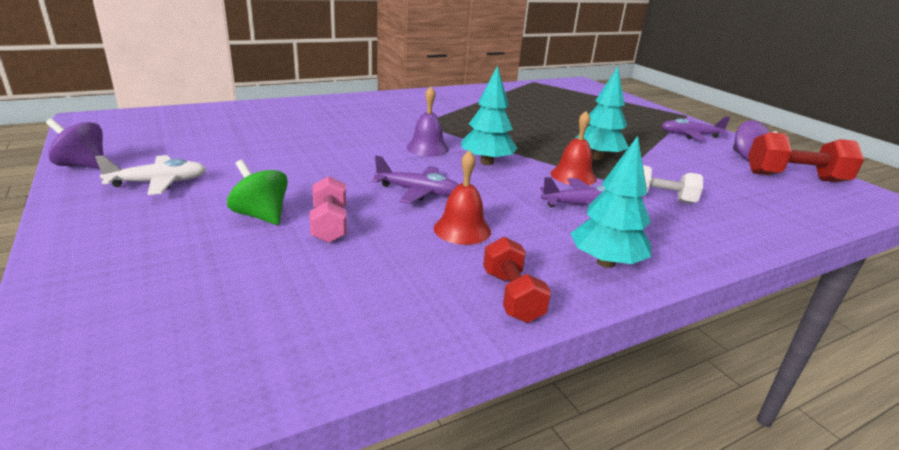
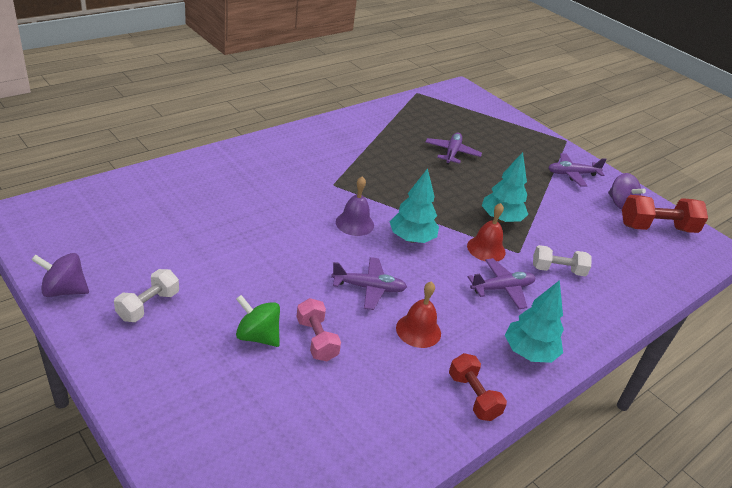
camera: 15 degrees left, 10 degrees up
white plane [95,155,206,195] -> white dumbbell [114,269,179,322]
none -> purple plane [425,133,482,165]

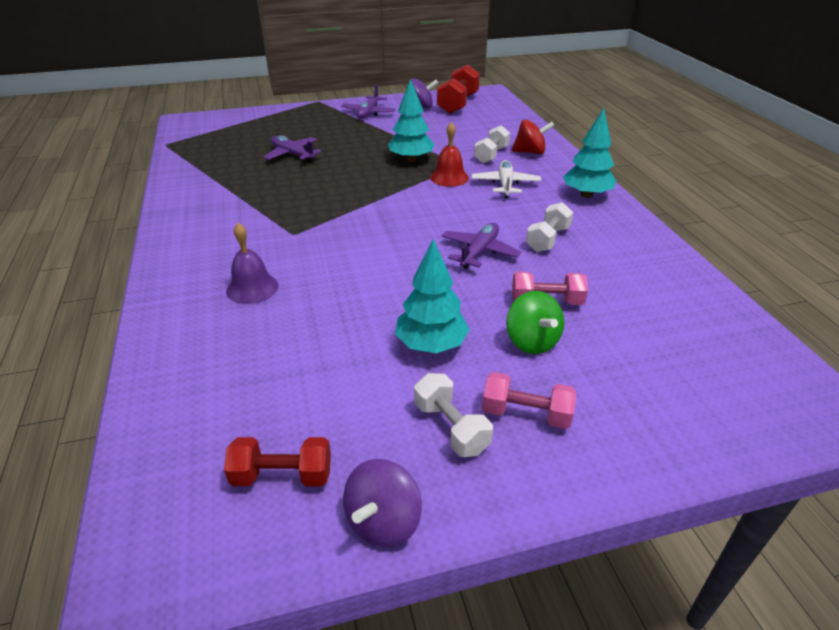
camera: 60 degrees left, 0 degrees up
green spinning top [236,295,280,347] -> green spinning top turned 75 degrees counterclockwise [506,291,564,354]
purple bell [336,176,374,236] -> purple bell moved to [226,223,278,304]
turquoise tree [389,168,439,243] -> turquoise tree moved to [395,239,470,353]
red bell [396,281,441,348] -> white dumbbell [526,202,573,252]
red dumbbell [449,353,507,421] -> red dumbbell moved to [224,437,331,487]
purple plane [468,258,535,309] -> white plane [472,160,541,198]
none -> pink dumbbell [482,372,576,429]
none -> red spinning top [512,119,554,155]

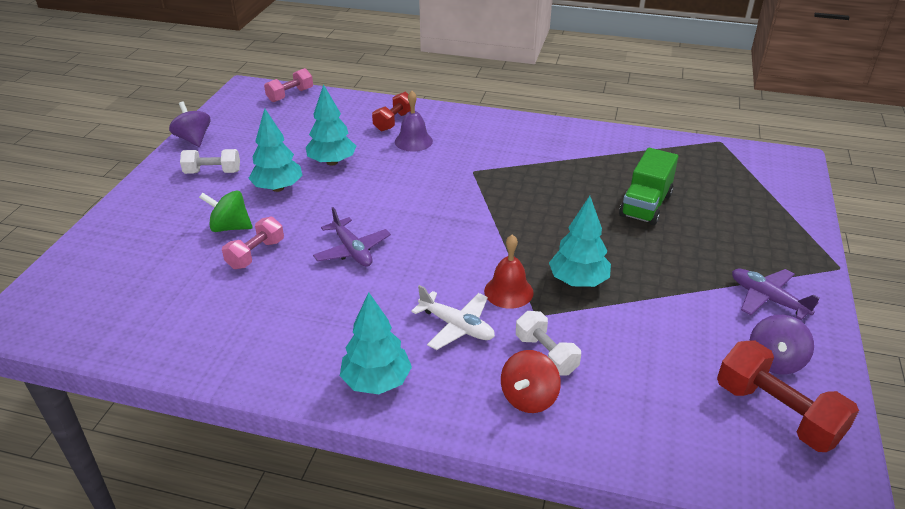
camera: 120 degrees right, 0 degrees up
red dumbbell [224,437,331,487] -> red dumbbell moved to [372,92,411,131]
purple plane [263,135,322,162] -> green truck [619,148,678,225]
pink dumbbell [482,372,576,429] -> pink dumbbell moved to [264,68,313,102]
white dumbbell [526,202,573,252] -> none
none -> turquoise tree [306,84,356,166]

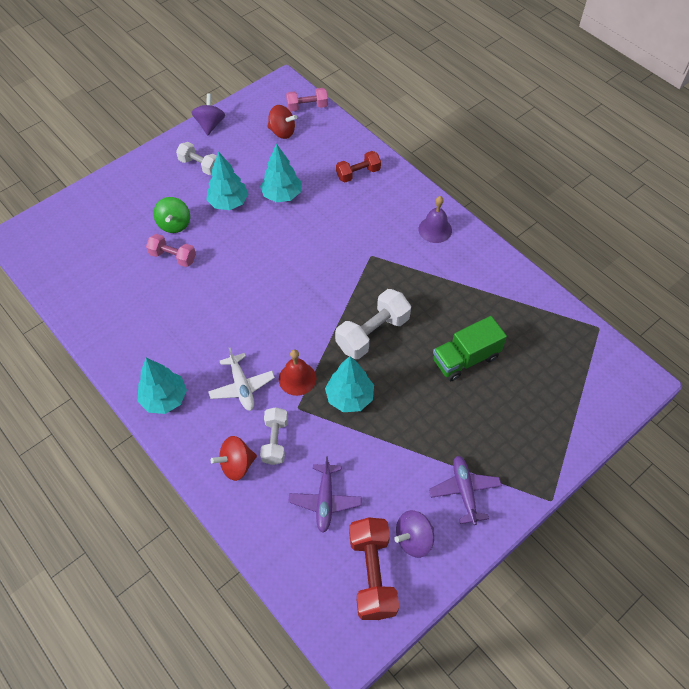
camera: 35 degrees right, 20 degrees up
green spinning top [199,190,253,232] -> green spinning top turned 135 degrees counterclockwise [153,197,190,233]
pink dumbbell [222,216,284,269] -> pink dumbbell turned 45 degrees clockwise [146,234,196,267]
purple plane [313,207,391,267] -> purple plane moved to [288,456,362,533]
purple bell [395,91,433,152] -> purple bell moved to [418,196,452,243]
none -> red spinning top [267,105,297,139]
none -> white dumbbell [335,289,411,359]

